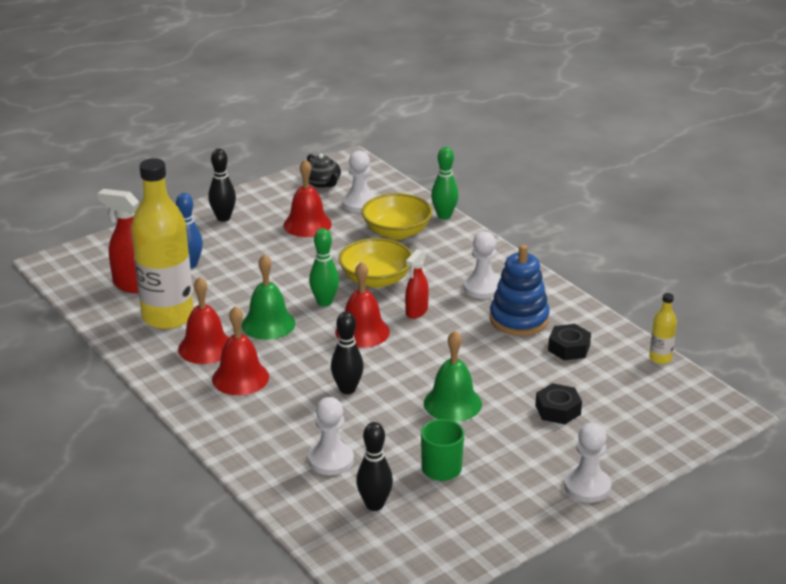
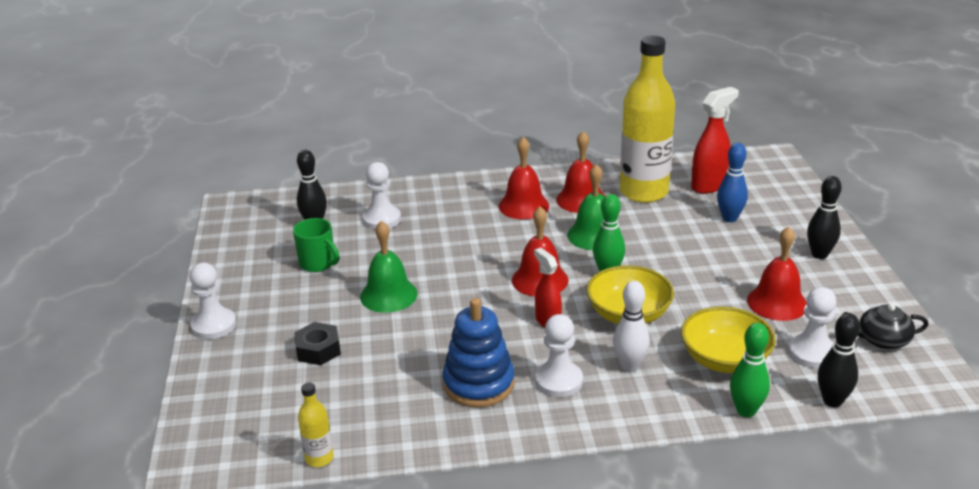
camera: 120 degrees right, 0 degrees up
black bowling pin [331,311,364,394] -> black bowling pin moved to [818,313,860,407]
black nut [548,324,591,360] -> none
none -> white bowling pin [613,281,650,372]

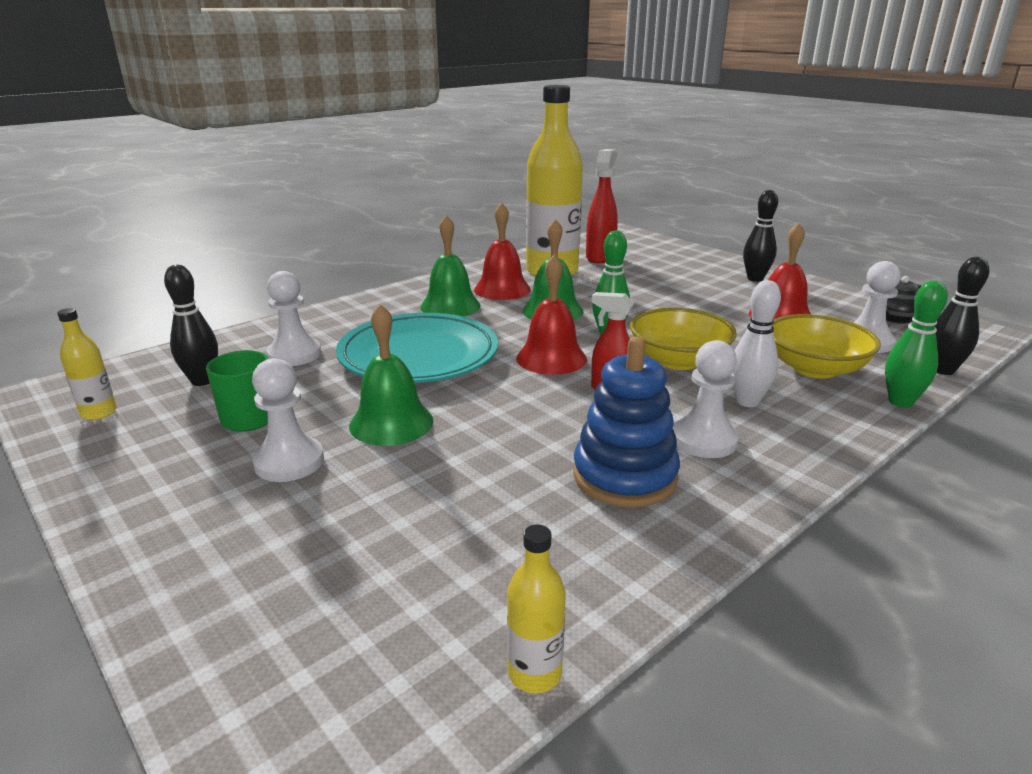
camera: 35 degrees left, 5 degrees down
white pawn [189,263,236,339] -> white pawn moved to [252,358,324,482]
black nut [294,322,341,365] -> none
red bell [499,137,549,219] -> green bell [420,215,481,316]
blue bowling pin [717,143,748,222] -> none
none -> yellow bottle [57,308,117,420]
none -> turquoise plate [336,313,498,383]

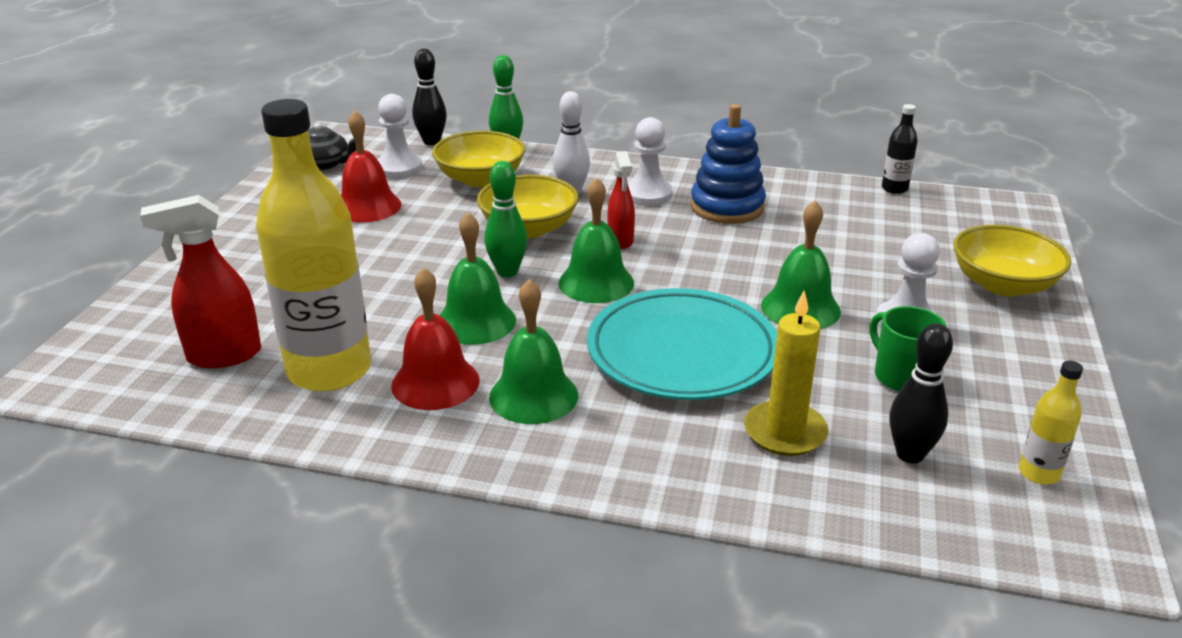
camera: 125 degrees left, 5 degrees up
white pawn [267,271,321,366] -> yellow candle [744,291,828,456]
yellow bottle [507,524,566,693] -> black bottle [882,104,918,194]
red bell [516,254,587,375] -> green bell [559,177,634,303]
black bowling pin [743,190,778,282] -> none
none -> yellow bowl [953,225,1071,296]

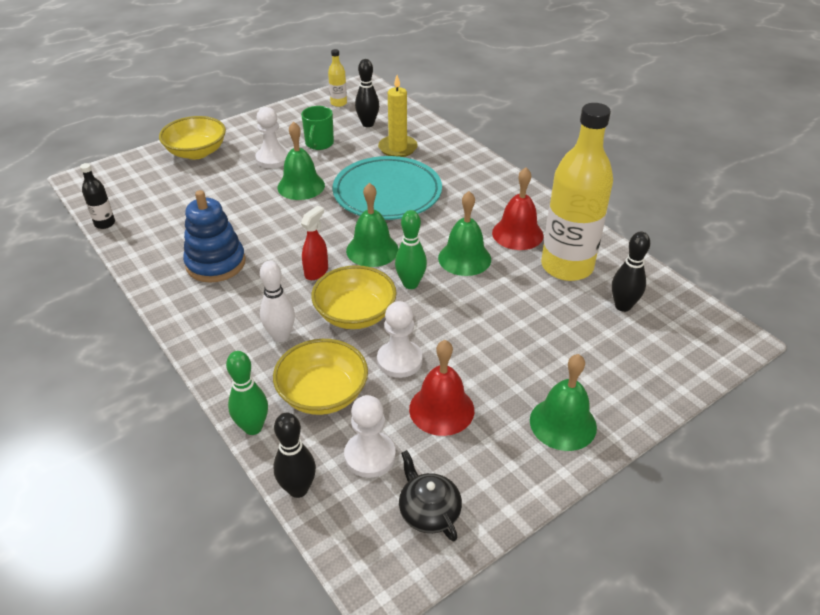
camera: 140 degrees left, 10 degrees up
red spray bottle [140,195,261,368] -> black bowling pin [612,232,650,312]
green bell [489,279,578,424] -> green bell moved to [530,354,597,451]
white pawn [628,117,673,206] -> white pawn moved to [377,301,423,378]

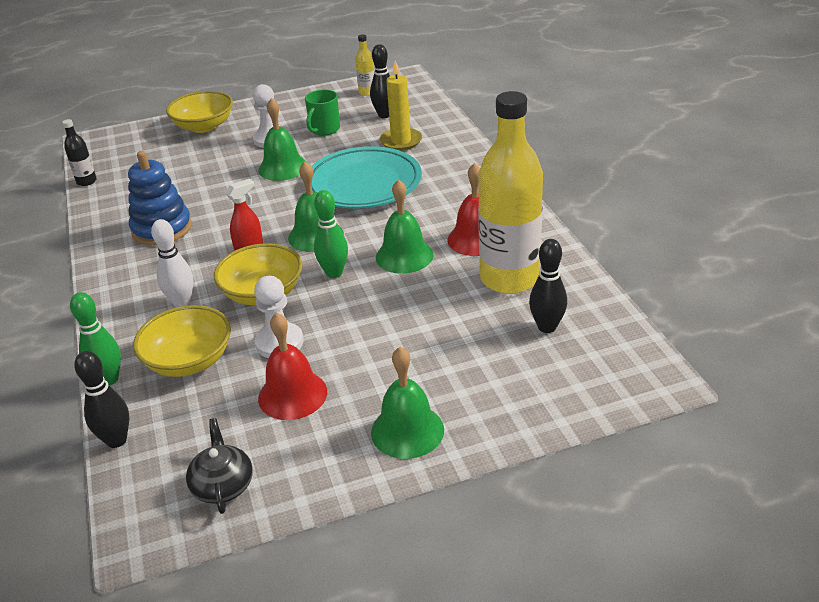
camera: 20 degrees right, 5 degrees down
white pawn [344,395,396,478] -> none

